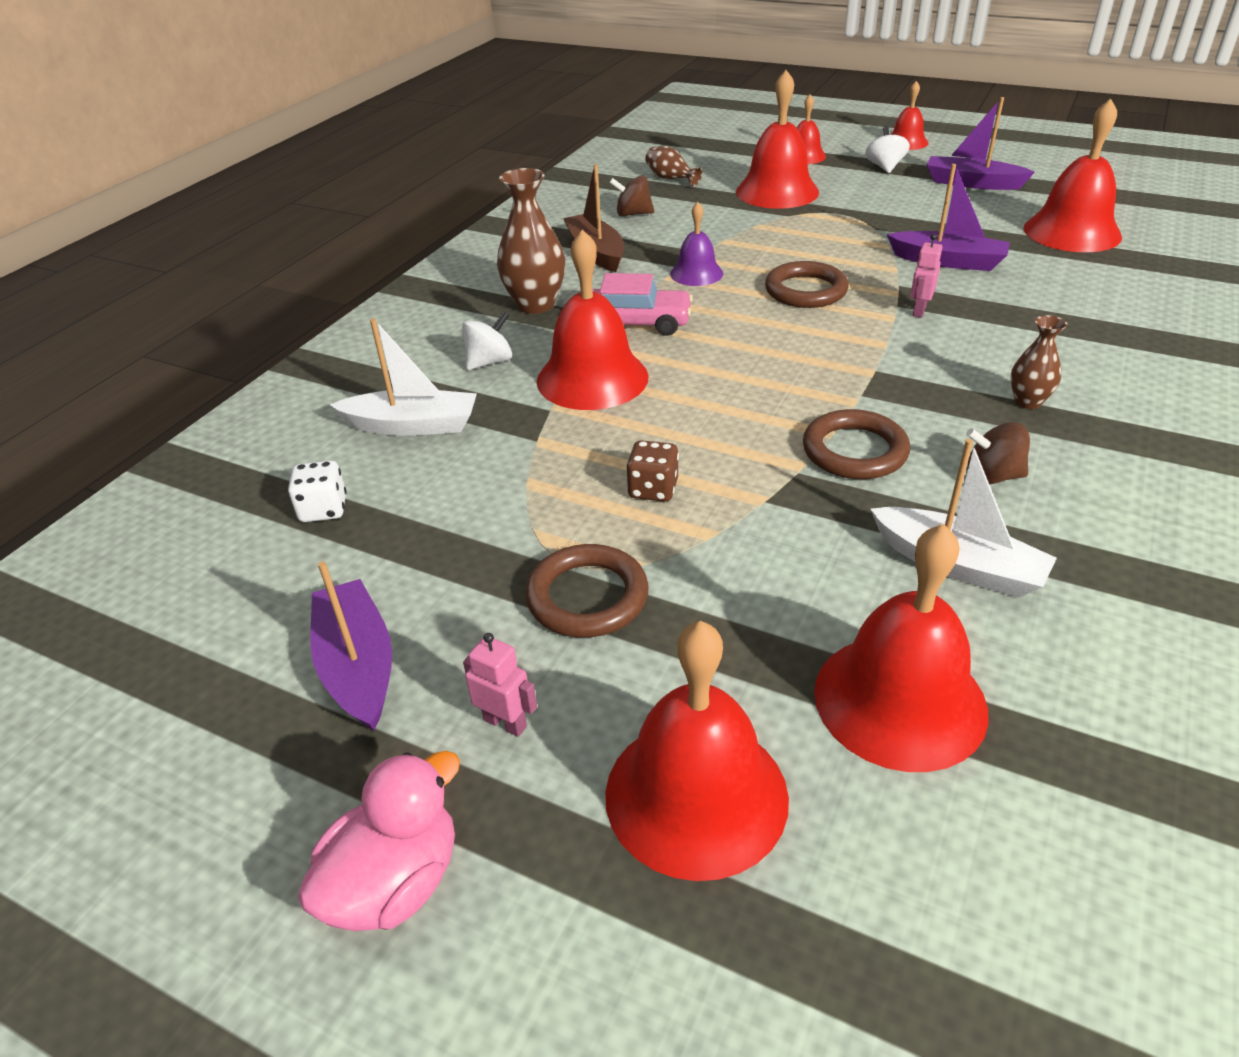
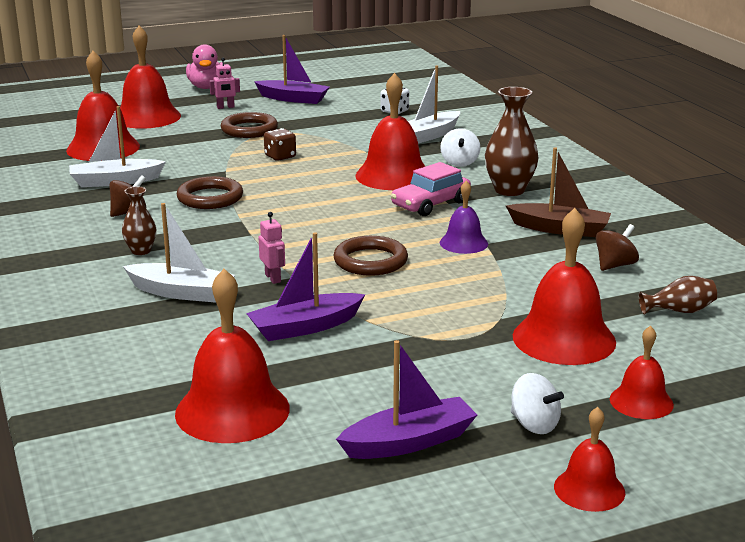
camera: 130 degrees right, 15 degrees down
none -> white boat [123,203,235,303]

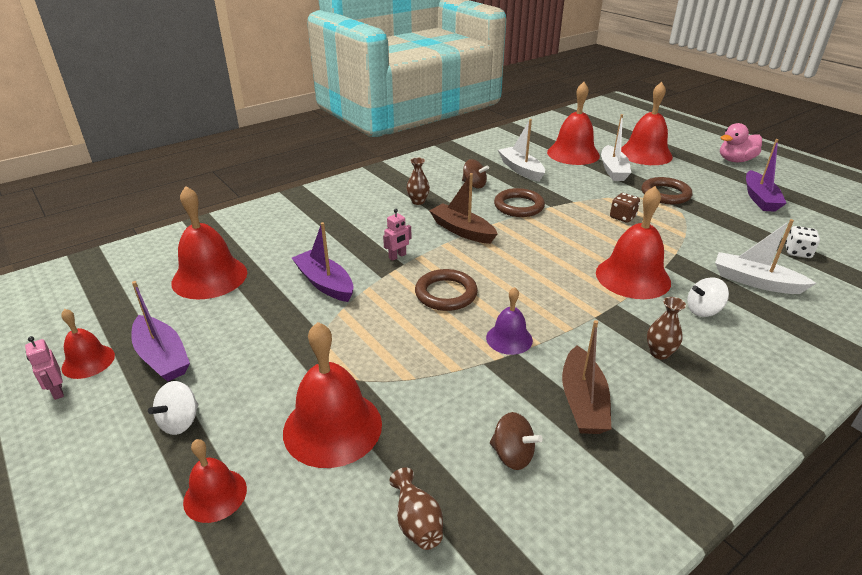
camera: 75 degrees right, 10 degrees up
white boat [123,203,235,303] -> white boat moved to [601,114,631,181]
pink robot [209,58,240,109] -> pink robot moved to [25,336,64,400]
pink car [391,162,471,216] -> none
brown vase [485,87,539,196] -> brown vase [647,297,686,359], size x0.57
red bell [554,407,625,512] -> red bell moved to [61,309,115,379]
none -> brown boat [429,173,497,244]

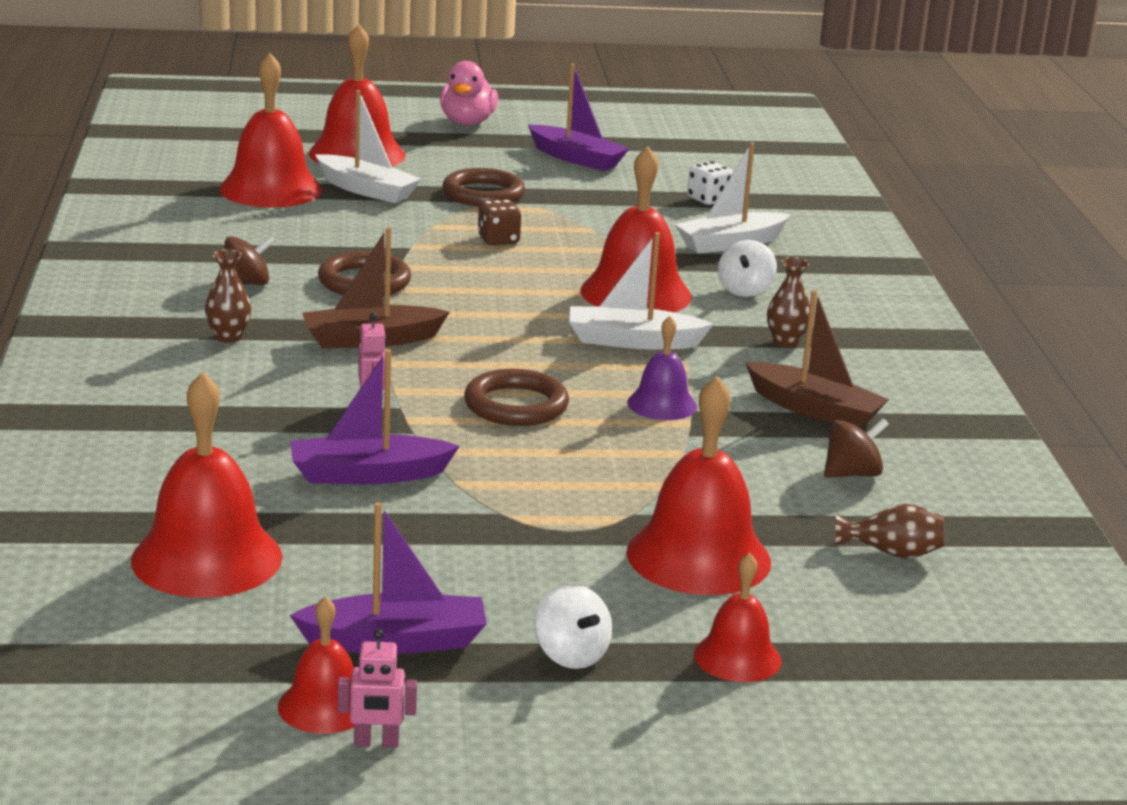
camera: 60 degrees left, 10 degrees down
white boat [498,119,545,182] -> white boat moved to [569,232,713,350]

